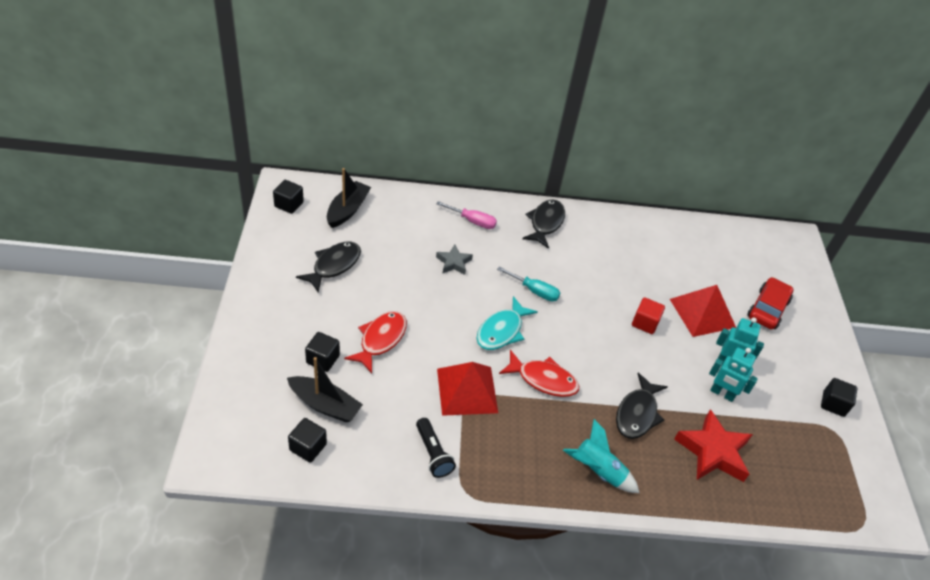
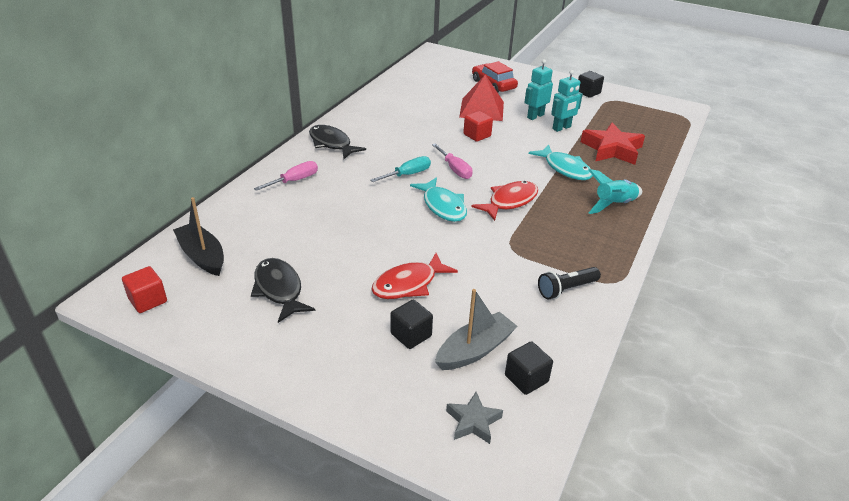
camera: 60 degrees left, 10 degrees down
black cube [273,180,304,214] -> red cube [122,266,167,313]
black boat [287,357,363,422] -> grey boat [435,289,518,370]
red fish [344,311,407,373] -> red fish turned 90 degrees counterclockwise [371,253,458,299]
black flashlight [416,418,456,478] -> black flashlight turned 150 degrees clockwise [538,267,601,299]
grey star [436,244,473,275] -> grey star moved to [446,392,503,444]
red pyramid [437,362,498,416] -> none
black fish [616,373,668,439] -> turquoise fish [529,144,593,180]
none -> pink screwdriver [432,144,472,179]

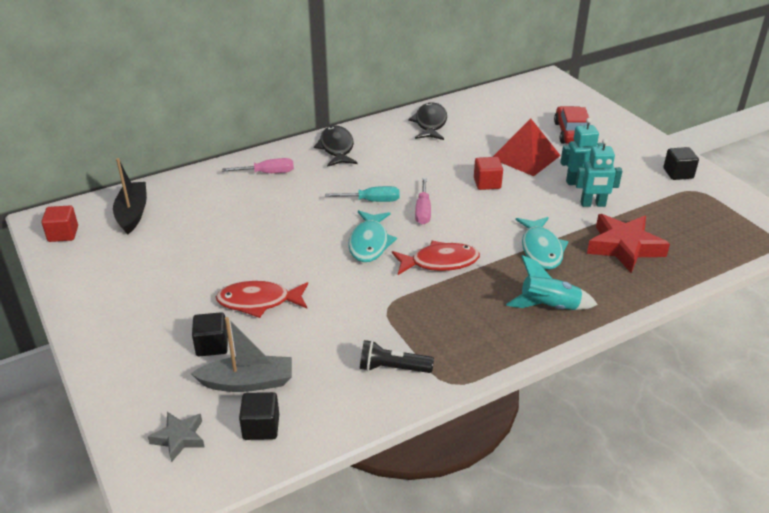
camera: 35 degrees right, 0 degrees up
black fish [251,258,315,323] -> black fish moved to [408,102,447,140]

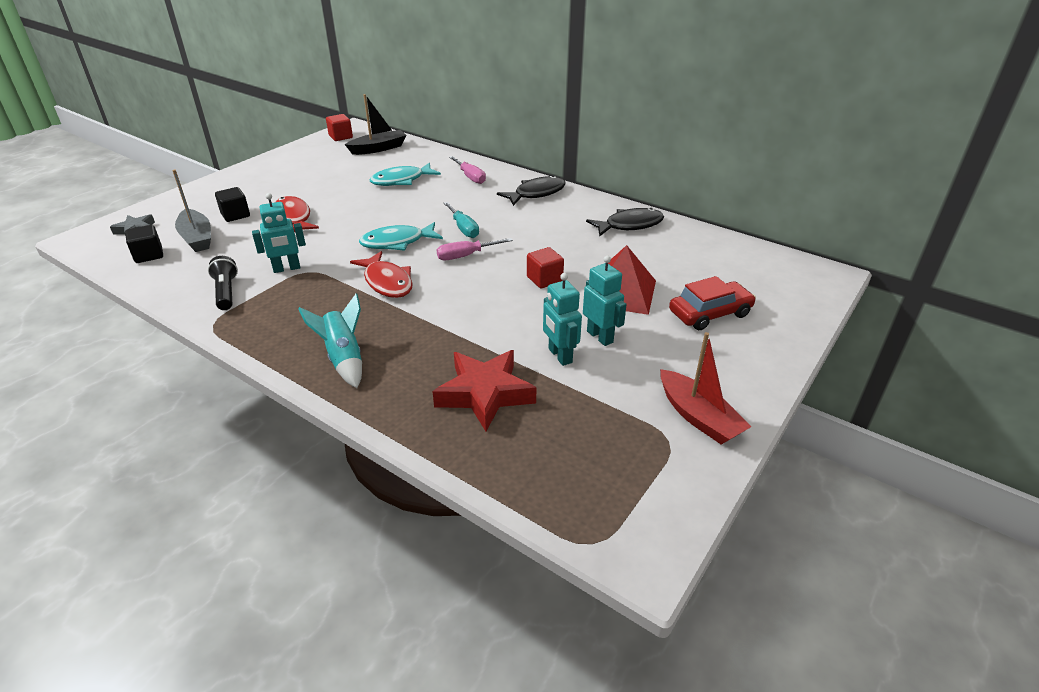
camera: 65 degrees right, 0 degrees up
turquoise fish [516,217,569,270] -> turquoise fish moved to [370,163,441,186]
black cube [663,147,699,180] -> red boat [660,332,751,445]
none -> turquoise robot [252,193,306,273]

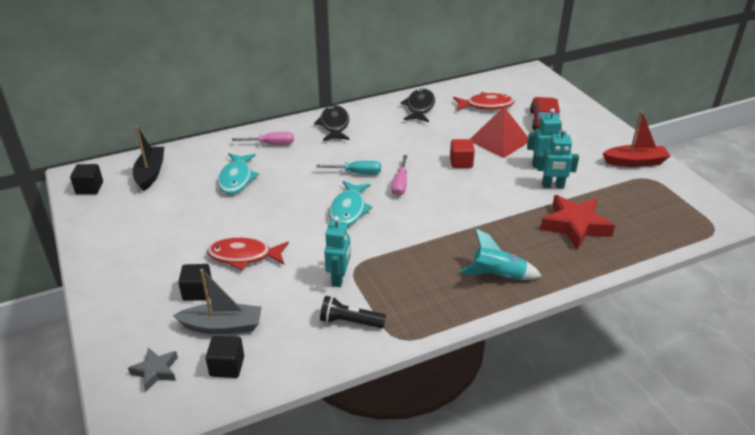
camera: 60 degrees left, 0 degrees up
red cube [326,114,353,141] -> black cube [70,164,103,194]
red fish [350,251,413,298] -> red fish moved to [453,92,515,110]

